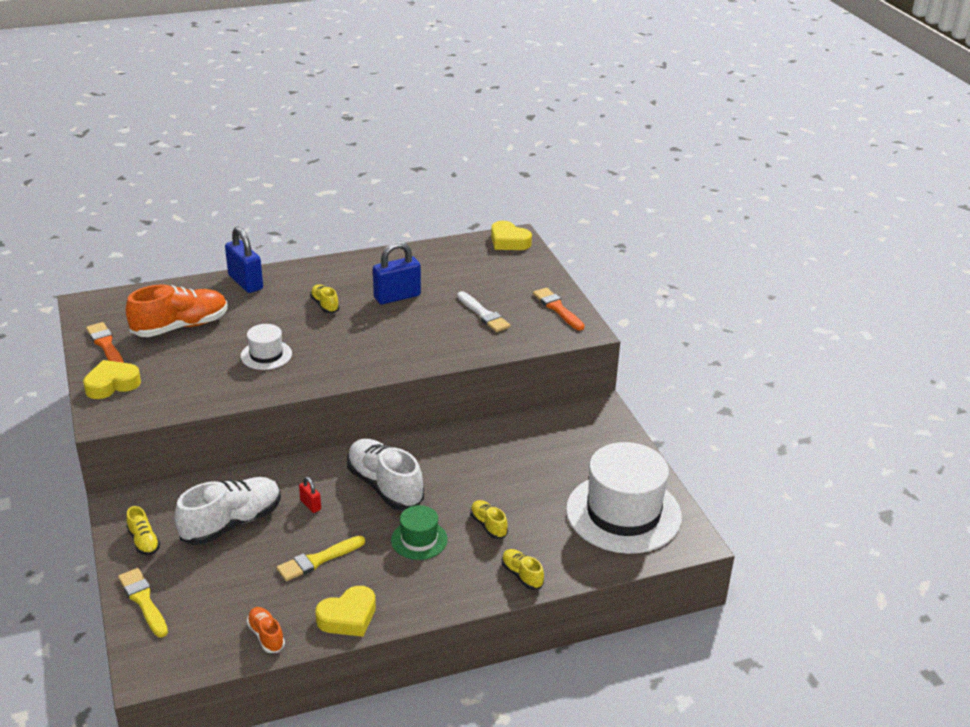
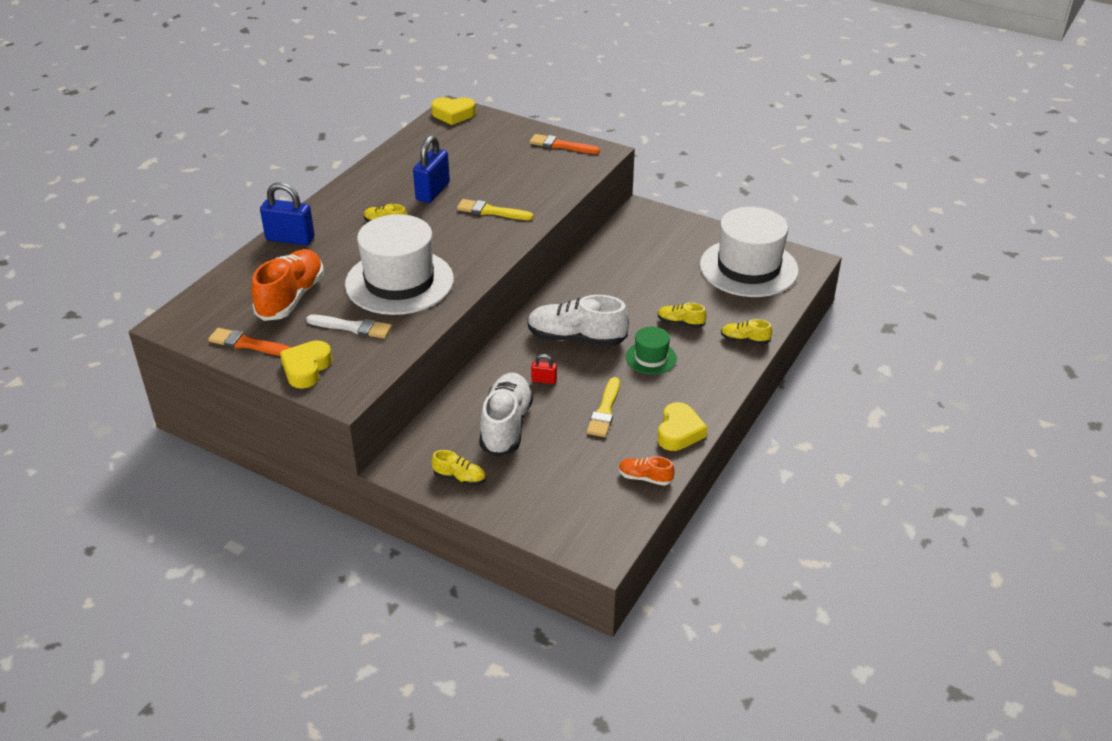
camera: 40 degrees left, 5 degrees up
yellow brush [118,568,168,637] -> yellow brush moved to [457,199,533,220]
white hat [241,324,292,370] -> white hat [345,214,454,315], size x2.11
white brush [457,291,510,332] -> white brush moved to [306,315,392,339]

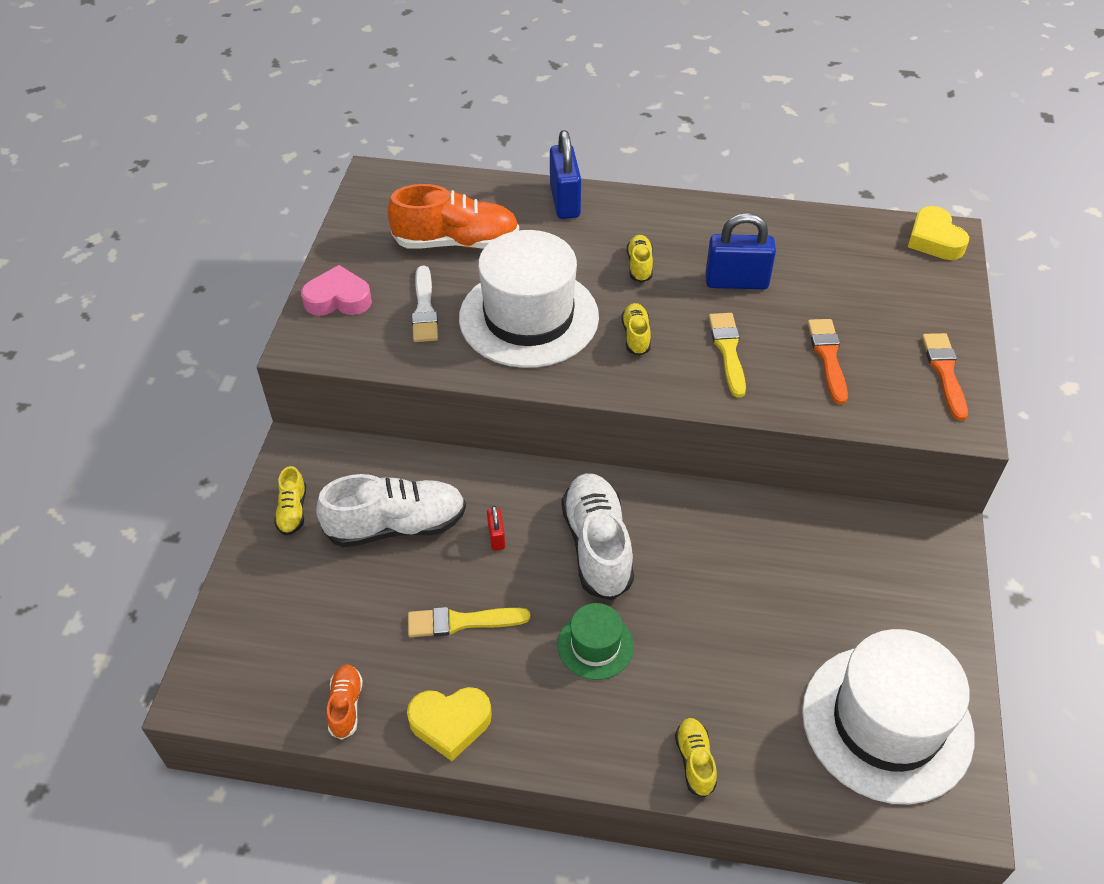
camera: 70 degrees right, 10 degrees up
orange brush [208,328,292,356] -> orange brush moved to [808,319,848,404]
yellow heart [280,340,332,389] -> pink heart [301,265,372,316]
yellow shoe [658,303,706,328] -> yellow shoe moved to [621,303,651,356]

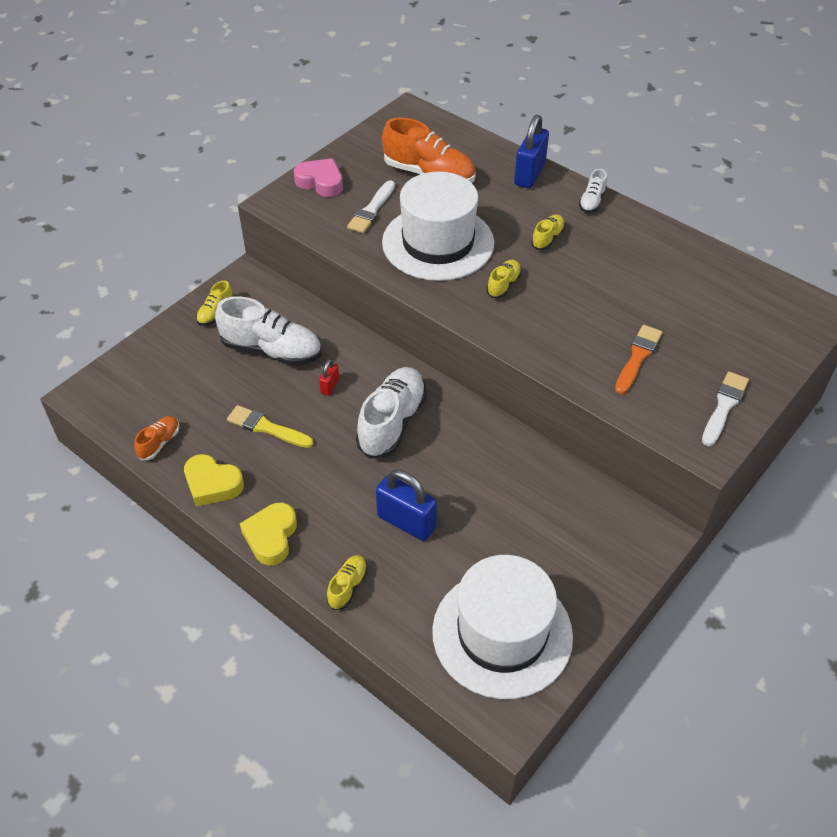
camera: 30 degrees right, 0 degrees up
green hat [558,603,634,680] -> none
blue padlock [706,213,776,289] -> blue padlock moved to [376,470,437,541]
yellow brush [709,313,746,398] -> none
yellow heart [908,206,969,260] -> yellow heart moved to [240,503,297,565]
orange brush [922,333,968,421] -> white brush [702,372,749,446]
none -> white shoe [579,169,607,213]

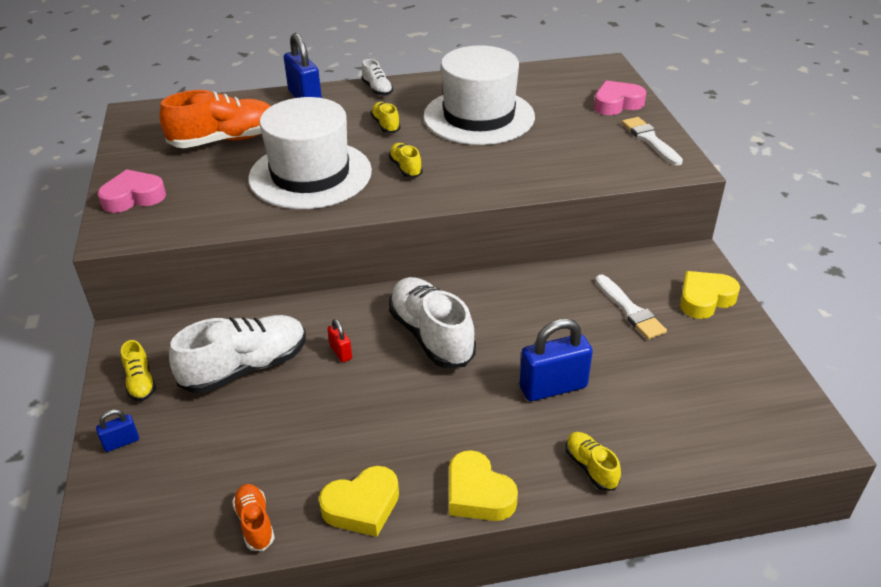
camera: 50 degrees left, 10 degrees down
yellow brush [227,405,314,448] -> none
white brush [347,180,395,233] -> white brush moved to [595,275,667,340]
white hat [432,555,573,699] -> white hat moved to [423,45,535,145]
orange brush [615,325,662,394] -> none
none -> blue padlock [96,409,139,452]
none -> pink heart [594,80,646,115]
none -> yellow heart [680,271,740,319]

